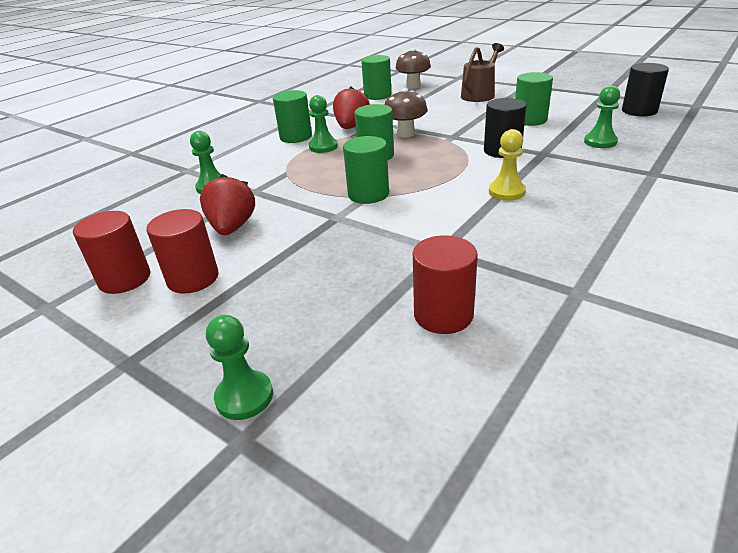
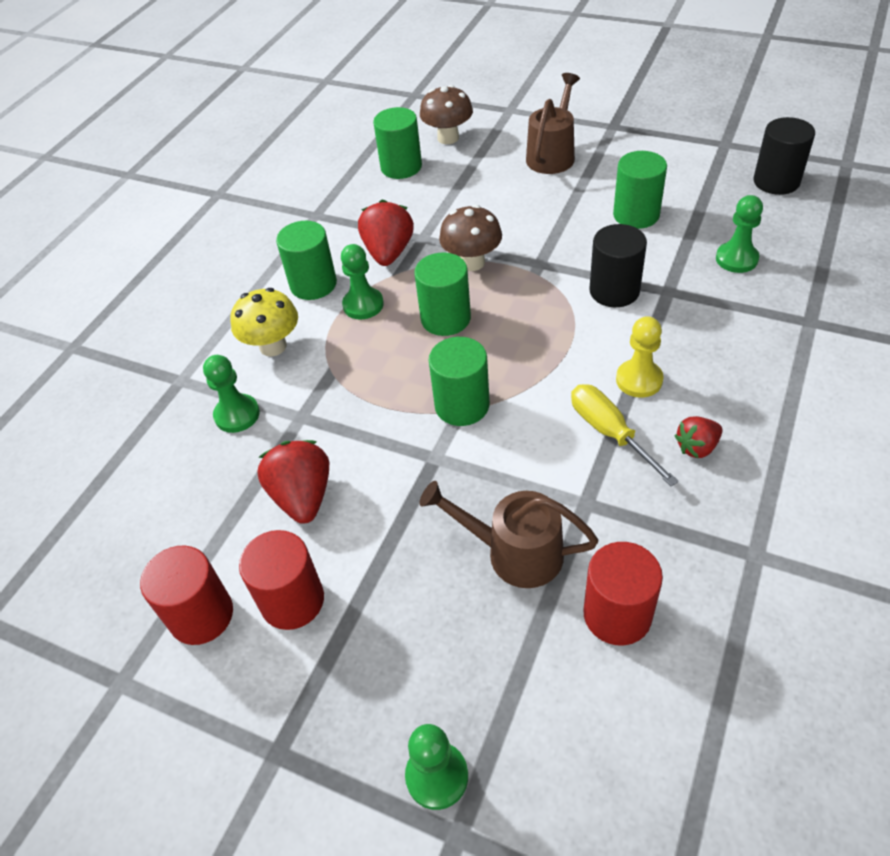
camera: 10 degrees left, 15 degrees up
none -> yellow mushroom [231,288,298,357]
none -> brown watering can [419,481,598,588]
none -> yellow screwdriver [571,384,679,486]
none -> red strawberry [674,416,722,458]

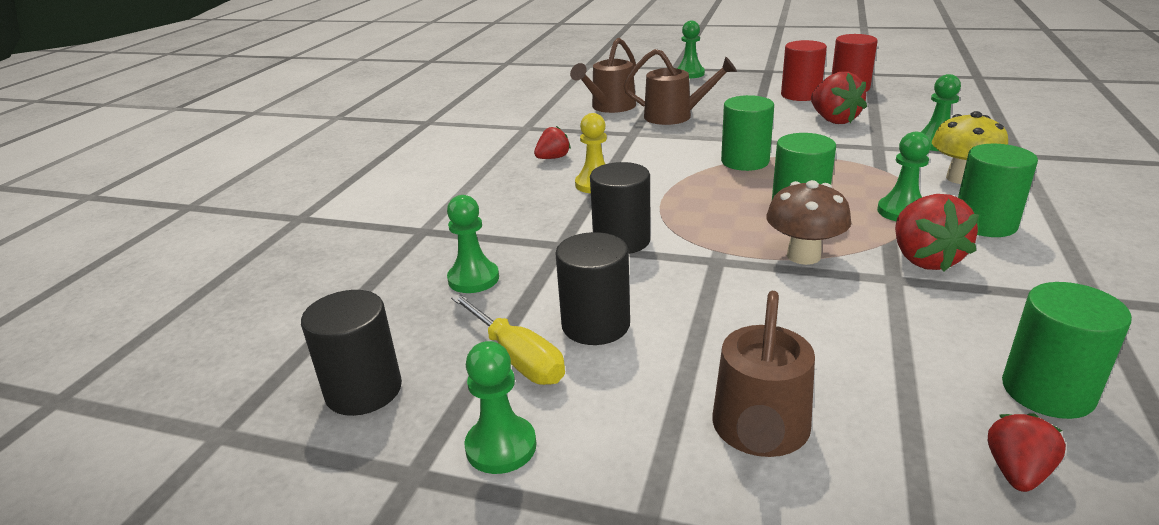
camera: 170 degrees right, 20 degrees down
brown mushroom [420,85,473,144] -> red strawberry [988,413,1066,492]
yellow screwdriver [571,384,679,486] -> yellow screwdriver moved to [451,294,565,385]
red cylinder [583,542,663,645] -> brown watering can [570,38,636,113]
green cylinder [613,151,667,229] -> black cylinder [555,232,630,345]
none -> green pawn [464,341,536,474]

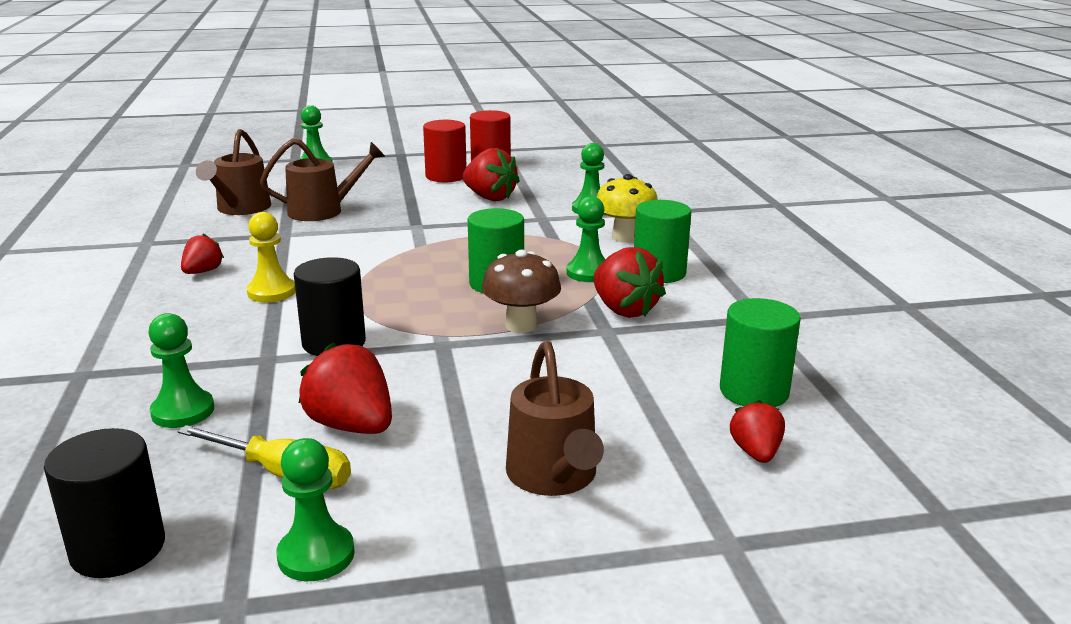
camera: 30 degrees left, 5 degrees down
black cylinder [555,232,630,345] -> red strawberry [299,342,392,434]
green cylinder [721,95,774,171] -> none

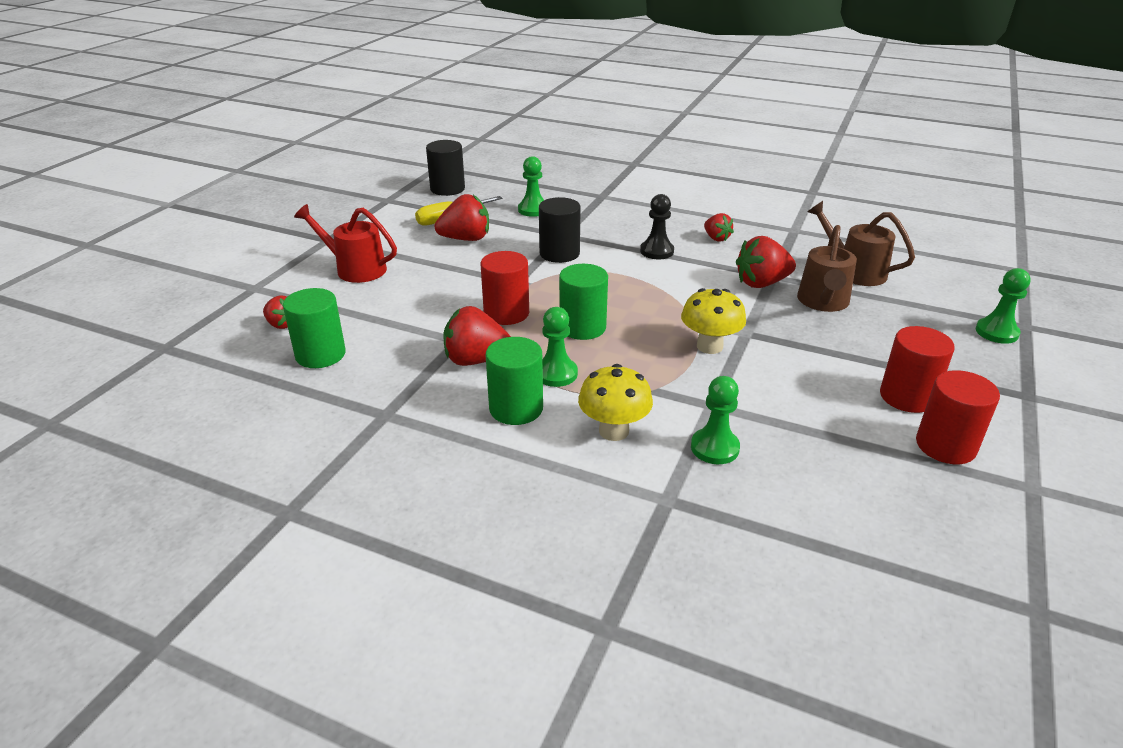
camera: 125 degrees right, 10 degrees up
yellow pawn [247,212,296,302] -> black pawn [640,194,674,259]
green pawn [277,438,355,581] -> none
red strawberry [462,148,520,201] -> red strawberry moved to [736,236,796,288]
brown mushroom [482,250,561,333] -> red cylinder [480,251,529,325]
brown watering can [506,341,604,496] -> red watering can [294,204,397,283]
none -> yellow mushroom [681,288,746,354]

